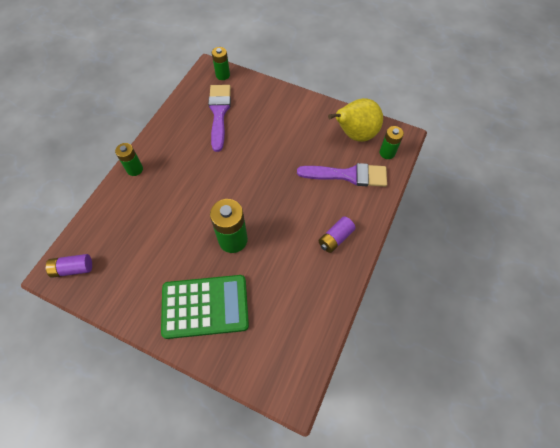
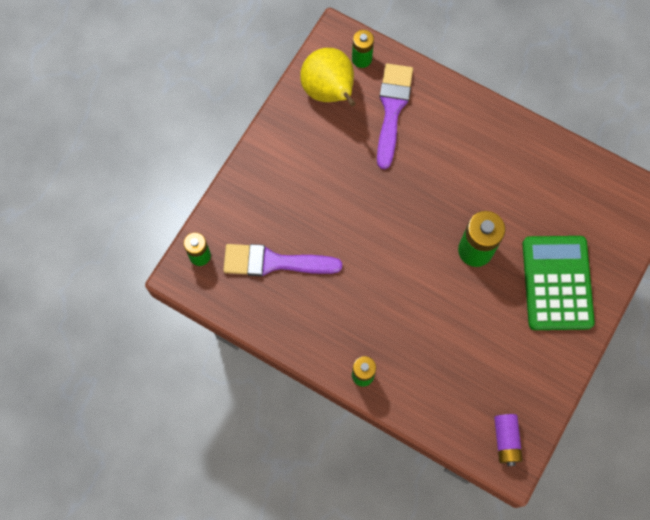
camera: 85 degrees left, 10 degrees up
purple battery [319,216,356,253] -> none

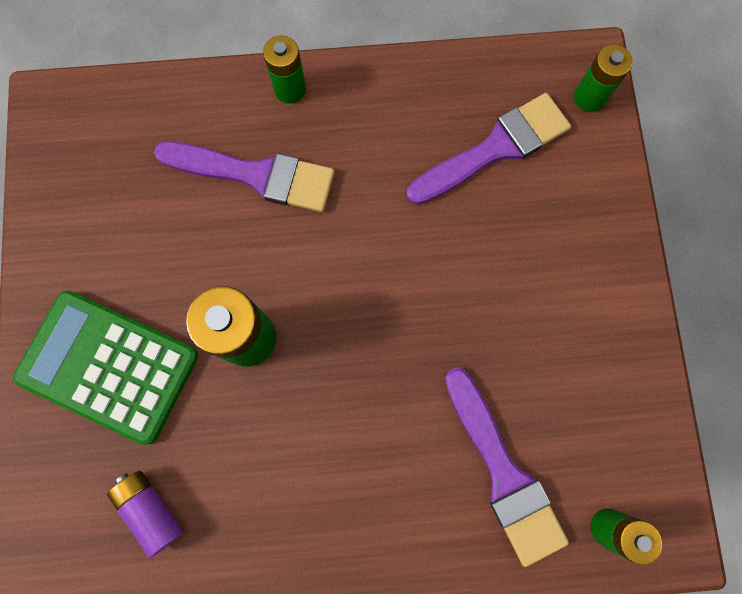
camera: 145 degrees right, 5 degrees up
yellow pear [300,48,356,107] -> none
purple battery [494,414,523,466] -> purple battery moved to [107,471,183,558]
green calculator [523,236,595,330] -> green calculator turned 150 degrees clockwise [13,290,198,445]
none -> purple brush [154,142,335,212]

